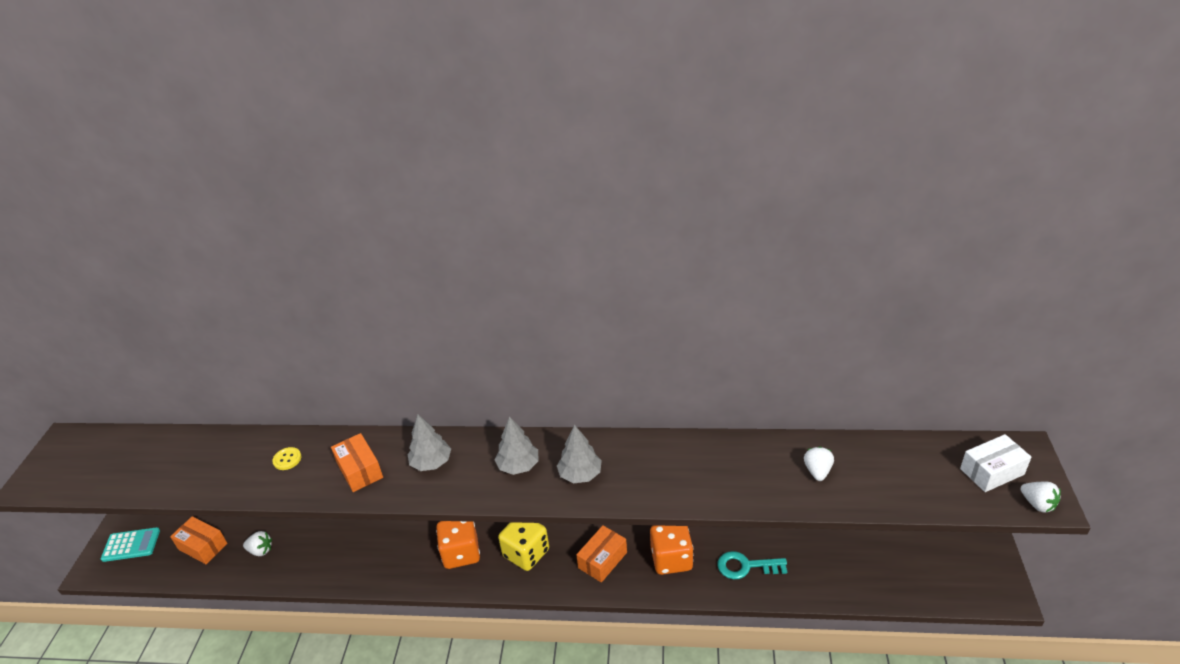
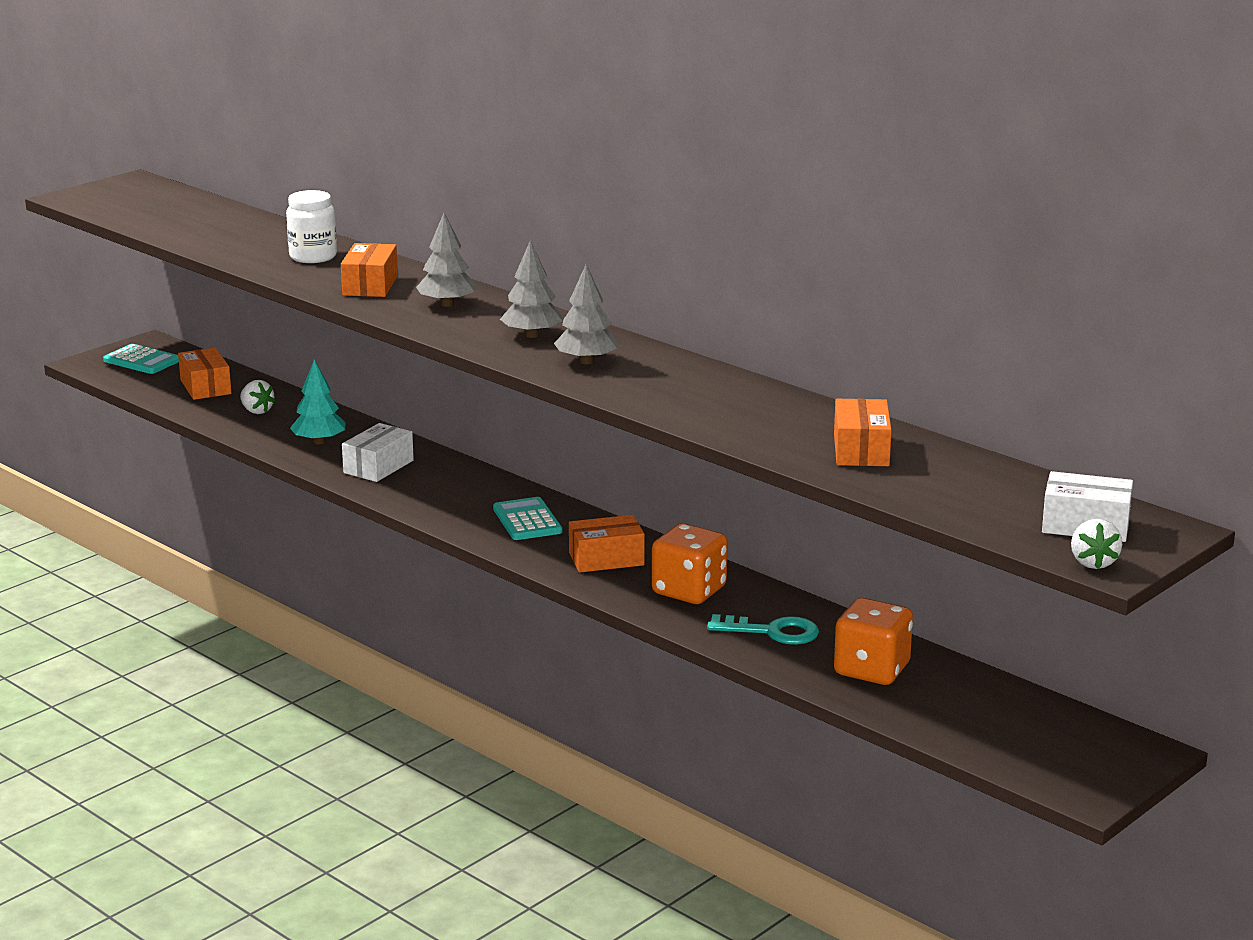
camera: 35 degrees right, 15 degrees down
yellow button [272,447,301,470] -> white jar [286,190,337,263]
orange dice [436,521,480,569] -> orange dice moved to [834,598,913,685]
yellow dice [498,522,549,571] -> turquoise calculator [493,497,562,540]
turquoise key [717,551,787,579] -> turquoise key turned 150 degrees clockwise [707,614,819,645]
white strawberry [804,447,834,481] -> orange box [834,399,892,466]
none -> turquoise tree [290,359,346,444]
none -> white box [342,423,414,482]

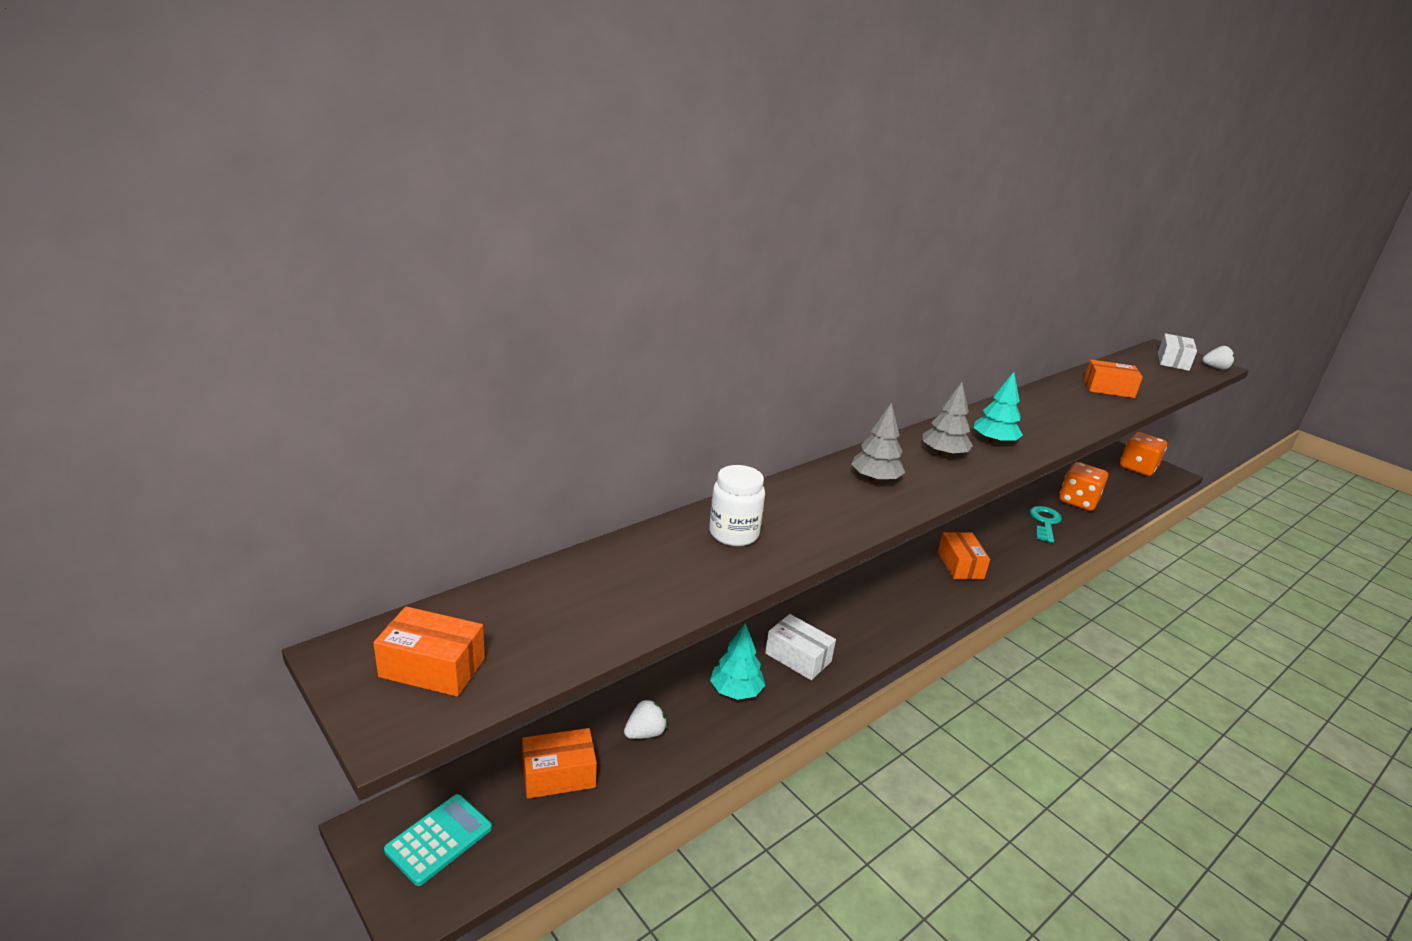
camera: 85 degrees left, 5 degrees up
orange box [341,243,398,297] -> orange box moved to [373,606,485,697]
turquoise calculator [493,497,562,540] -> none
grey tree [554,265,618,364] -> turquoise tree [974,372,1023,445]
orange dice [652,523,728,604] -> orange dice moved to [1120,432,1167,476]

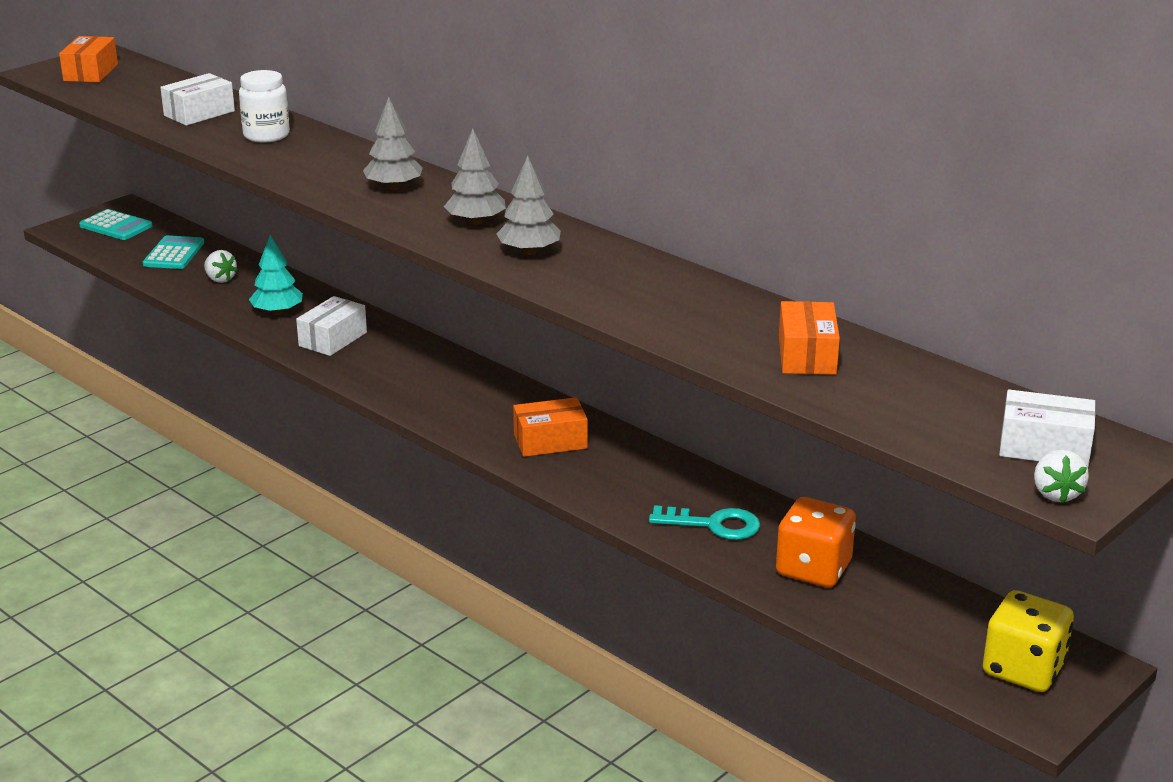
camera: 85 degrees right, 0 degrees up
orange box [522,728,597,799] -> turquoise calculator [143,235,204,269]
turquoise tree [974,372,1023,445] -> grey tree [496,156,561,255]
orange dice [1120,432,1167,476] -> yellow dice [983,590,1074,692]
none -> white box [160,73,235,126]

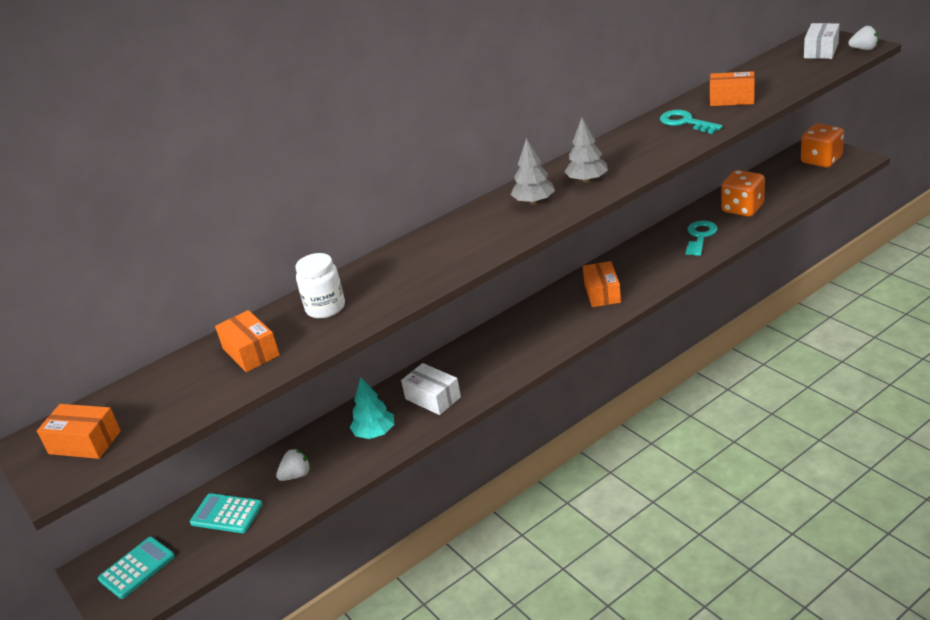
camera: 75 degrees left, 5 degrees up
white box [160,73,235,126] -> orange box [215,310,280,372]
grey tree [363,97,423,190] -> none
yellow dice [983,590,1074,692] -> orange dice [801,123,844,168]
none -> turquoise key [660,110,723,134]

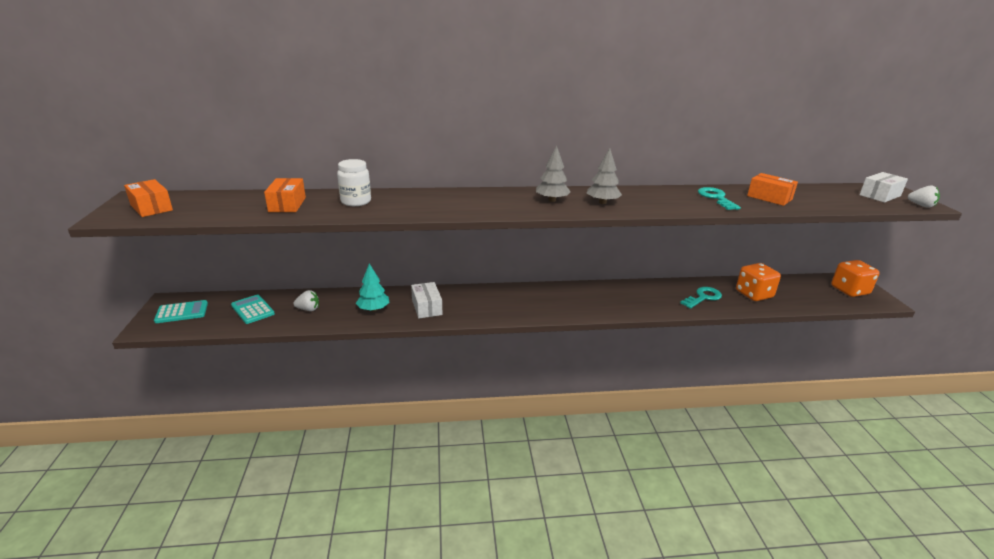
camera: 25 degrees right, 5 degrees down
orange box [583,261,621,307] -> none

